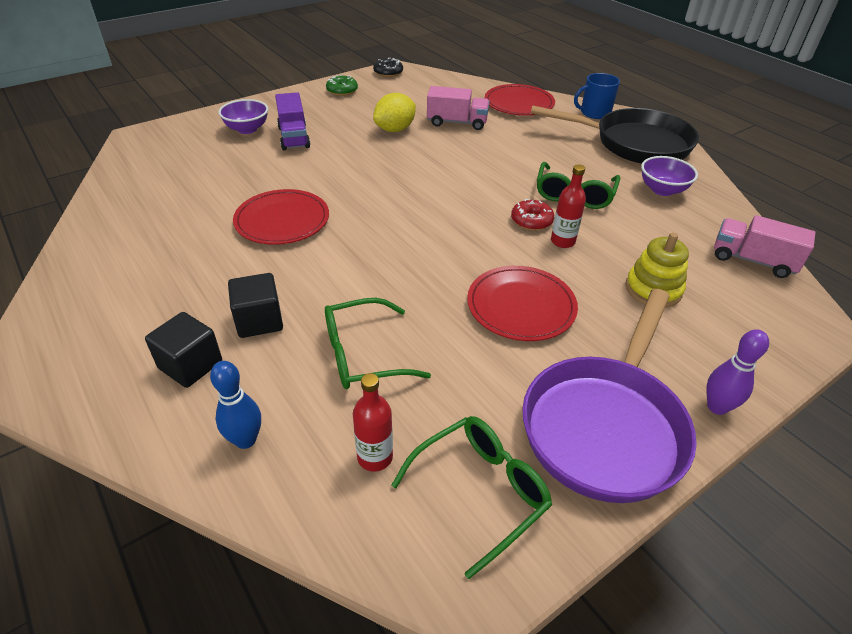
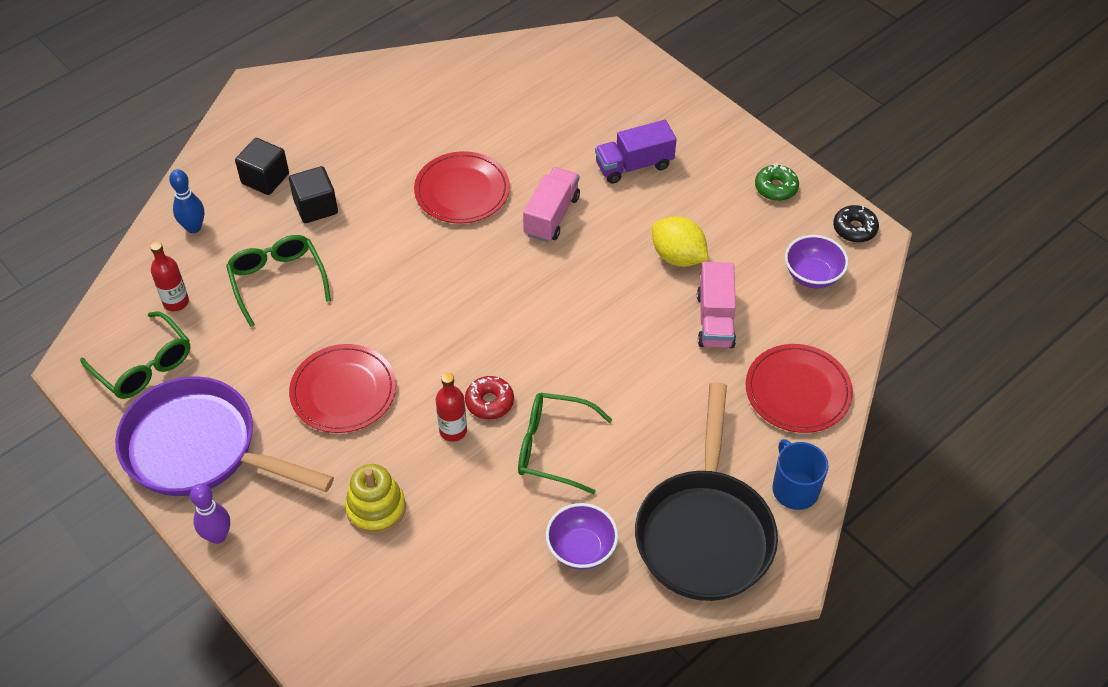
camera: 85 degrees right, 10 degrees up
purple bowl [218,99,268,134] -> purple bowl moved to [785,235,848,288]
pink truck [714,215,816,278] -> pink truck moved to [523,167,580,242]

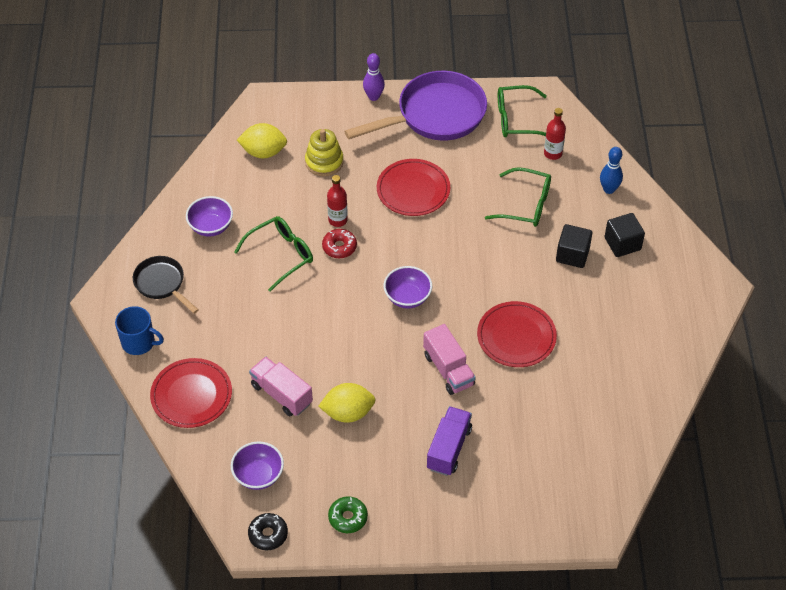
camera: 130 degrees right, 0 degrees up
black pan [635,382,778,601] -> black pan [133,256,199,314], size x0.53
none -> yellow lemon [237,123,287,158]
none -> purple bowl [384,266,432,308]

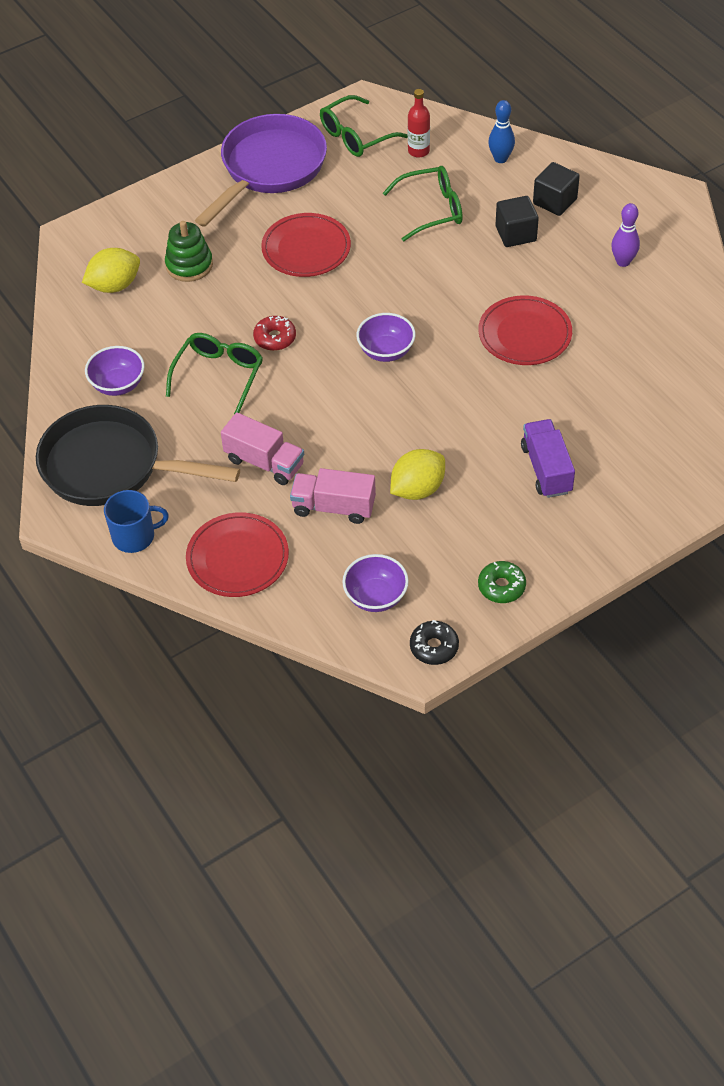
camera: 30 degrees left, 0 degrees up
black pan [133,256,199,314] -> black pan [36,405,240,506], size x1.87
yellow stacking toy [305,129,344,176] -> green stacking toy [165,221,213,282]
red bottle [327,175,348,227] -> none
purple bowling pin [363,53,385,101] -> purple bowling pin moved to [611,203,640,267]
pink truck [423,324,476,395] -> pink truck moved to [221,412,304,485]

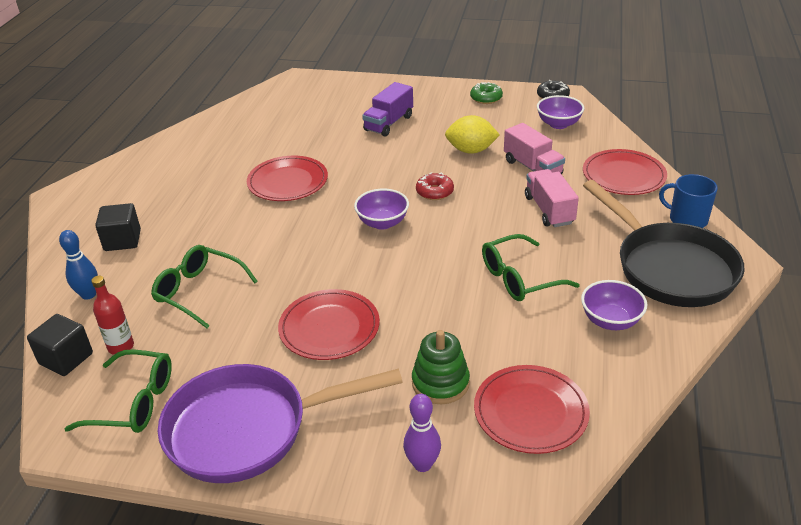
camera: 135 degrees left, 15 degrees down
yellow lemon [82,248,140,293] -> red plate [474,365,590,454]
red donut [253,316,296,351] -> red donut moved to [416,172,454,200]
black cube [496,196,539,247] -> black cube moved to [27,314,93,376]
purple bowling pin [611,203,640,267] -> purple bowling pin moved to [403,394,441,472]

